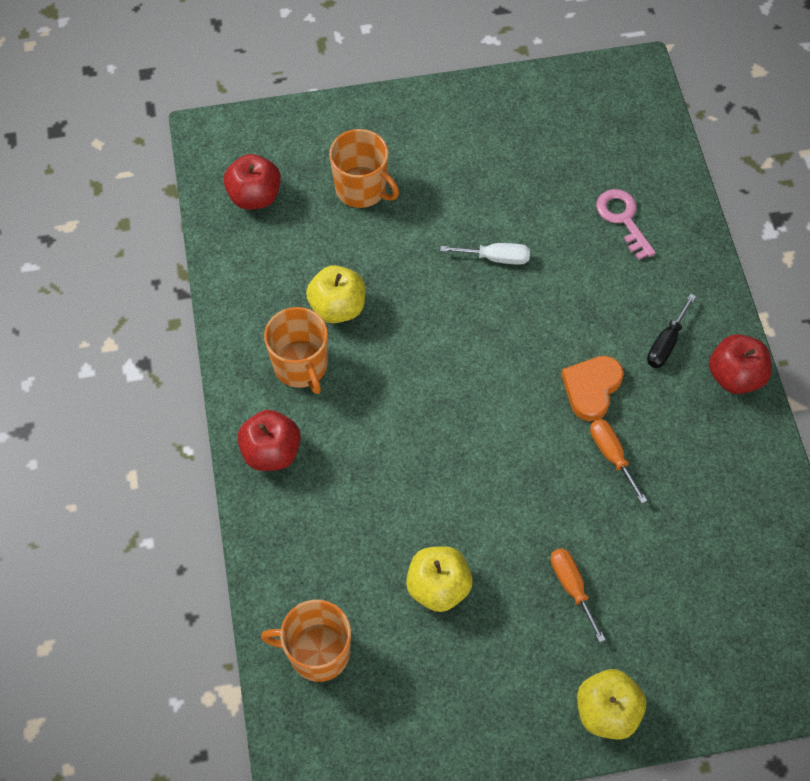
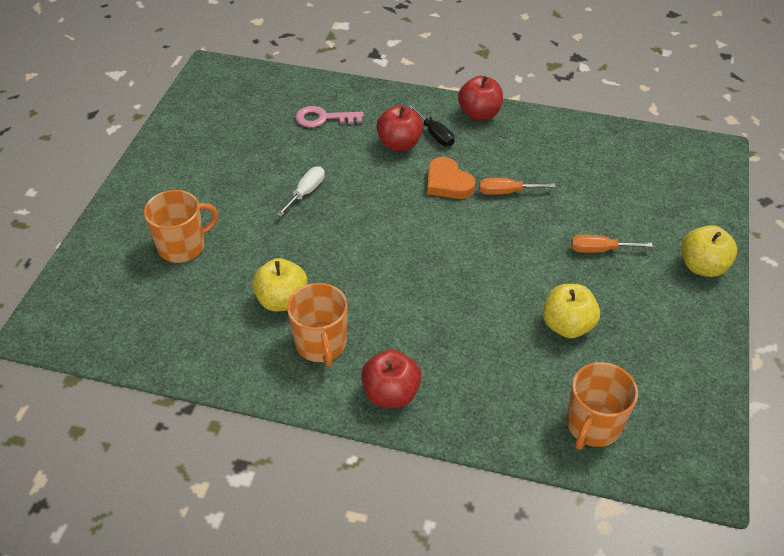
camera: 65 degrees left, 15 degrees down
red apple [224,154,281,210] -> red apple moved to [376,105,423,151]
orange mug [264,307,328,394] -> orange mug turned 75 degrees clockwise [287,283,348,367]

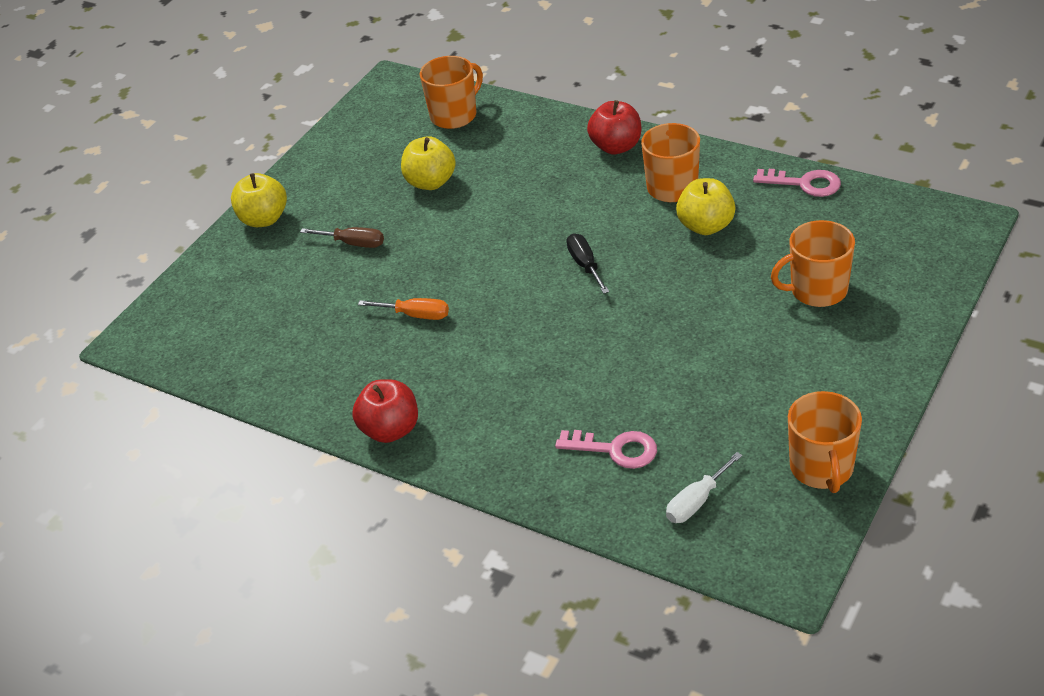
camera: 160 degrees left, 5 degrees down
white screwdriver [276,166,325,217] -> white screwdriver moved to [666,452,743,523]
red apple [376,105,423,151] -> none
black screwdriver [408,105,455,146] -> black screwdriver moved to [566,234,609,294]
orange heart [427,157,475,199] -> none
orange screwdriver [571,235,653,253] -> brown screwdriver [300,227,384,248]
none -> pink key [753,169,841,197]
none -> orange mug [788,391,862,493]

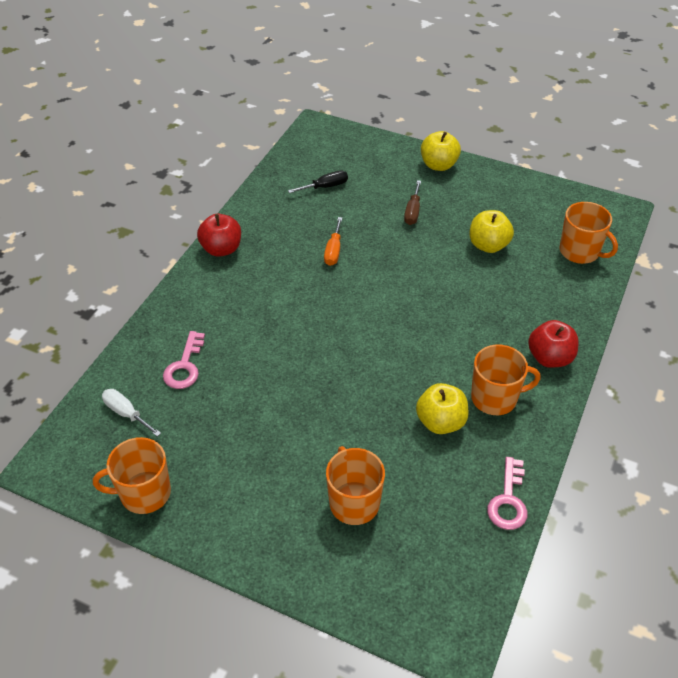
camera: 80 degrees right, 5 degrees up
black screwdriver [566,234,609,294] -> black screwdriver moved to [288,170,348,193]

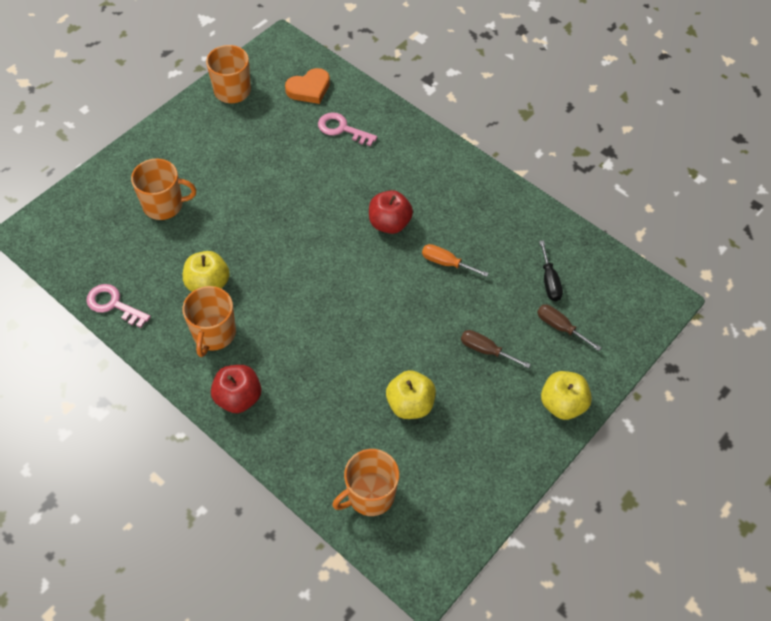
camera: 105 degrees right, 10 degrees up
white screwdriver [102,389,161,437] -> orange heart [285,68,330,104]
red apple [197,214,241,257] -> red apple moved to [369,190,413,234]
none -> brown screwdriver [537,304,601,351]

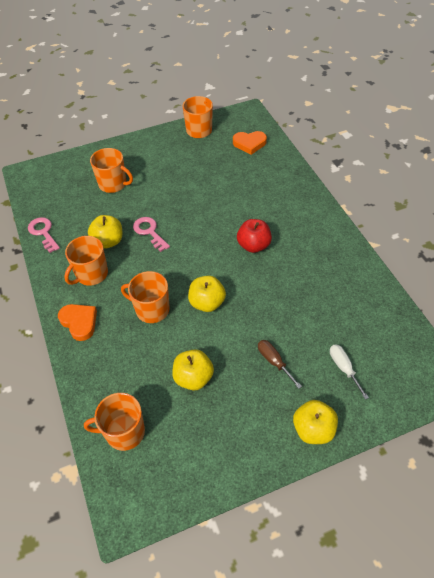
camera: 30 degrees right, 5 degrees down
red apple [211,365,261,413] -> orange heart [58,304,97,341]
pink key [318,112,377,146] -> pink key moved to [133,217,170,252]
orange screwdriver [422,244,489,277] -> none
brown screwdriver [537,304,601,351] -> white screwdriver [330,344,369,400]
black screwdriver [539,240,563,301] -> none
none -> orange mug [121,271,170,323]
none -> yellow apple [188,276,226,312]

